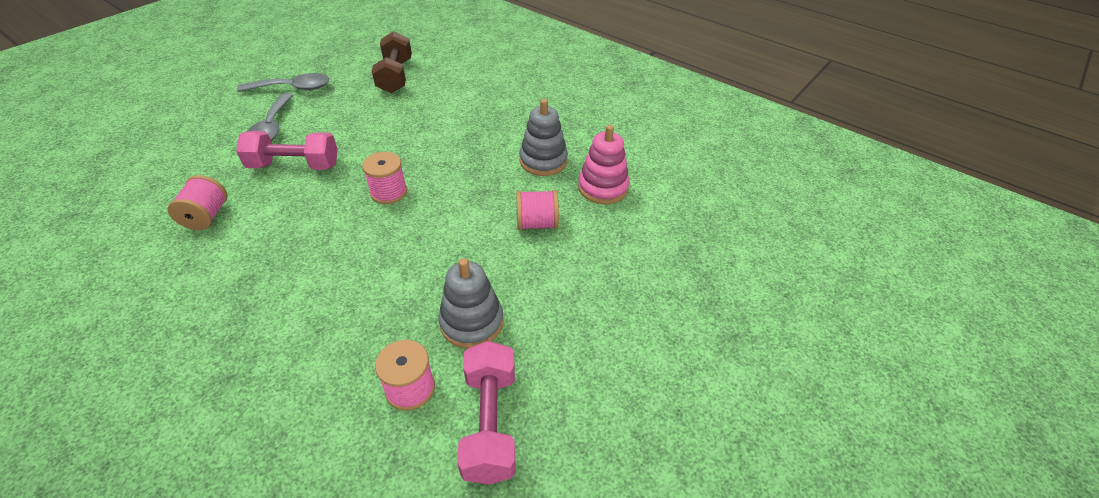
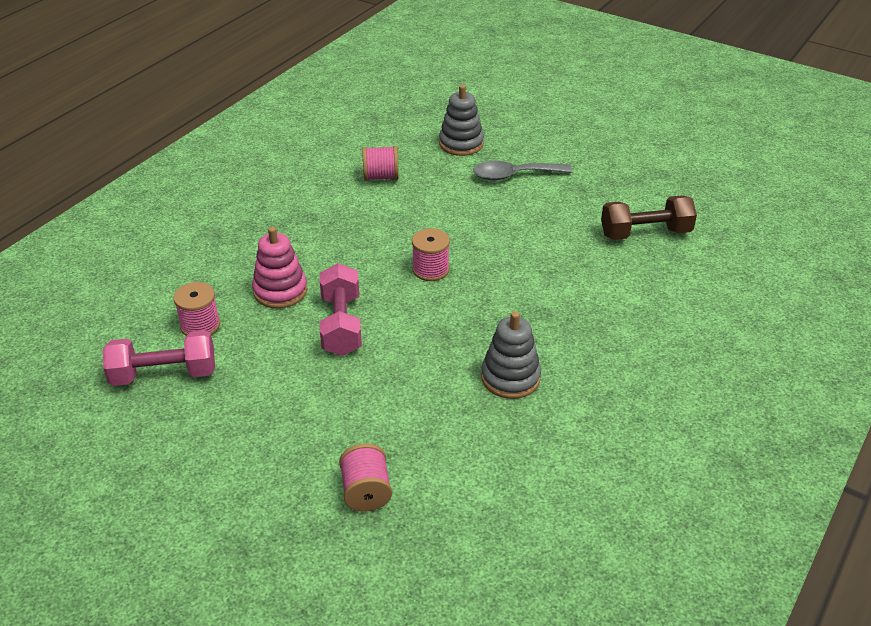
camera: 85 degrees right, 5 degrees down
pink dumbbell [236,131,338,170] -> pink dumbbell moved to [320,263,362,356]
grey spoon [237,73,329,92] -> none
grey stacking toy [438,258,504,348] -> grey stacking toy moved to [439,85,484,156]
pink spool [516,190,559,230] -> pink spool moved to [339,443,392,512]
pink stacking toy [578,125,630,204] -> pink stacking toy moved to [252,227,307,308]

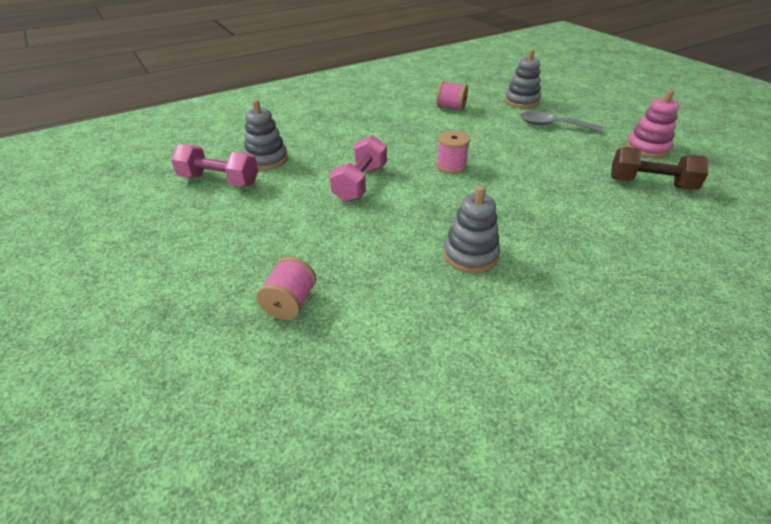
camera: 25 degrees right, 0 degrees up
pink spool [173,282,220,336] -> grey stacking toy [244,99,288,170]
pink stacking toy [252,227,307,308] -> pink stacking toy moved to [626,90,679,158]

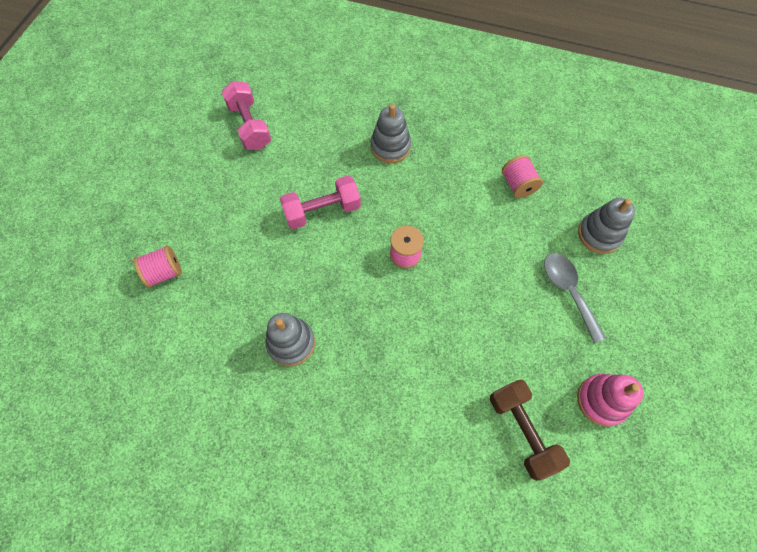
camera: 50 degrees right, 25 degrees up
grey stacking toy [244,99,288,170] -> grey stacking toy moved to [371,104,411,163]

